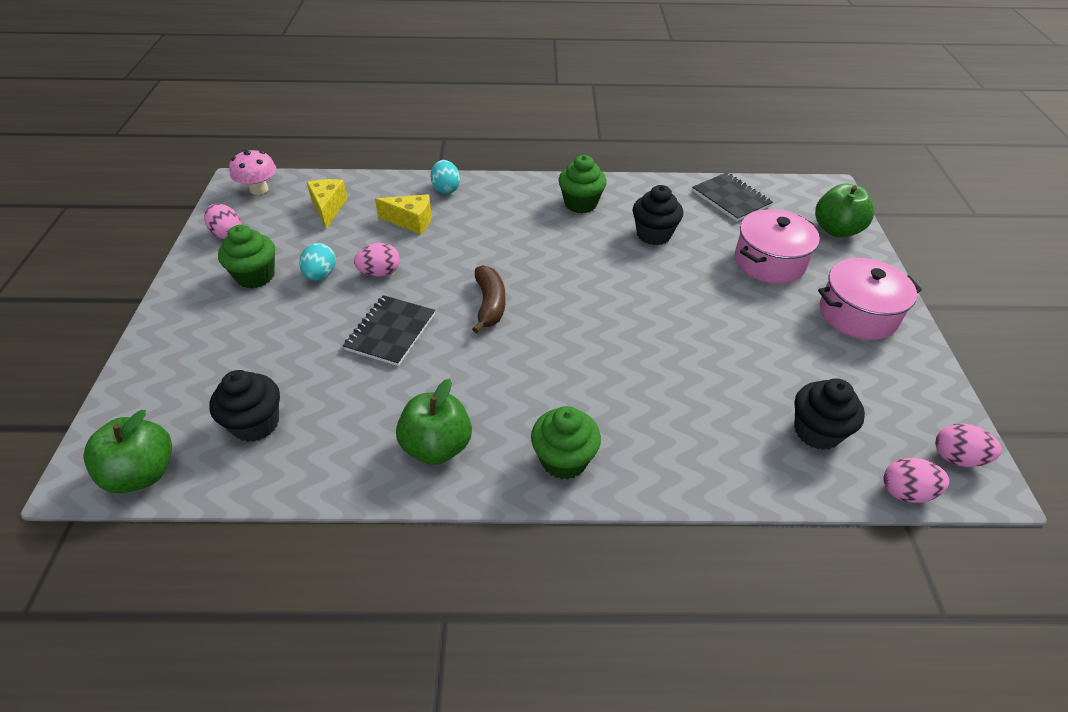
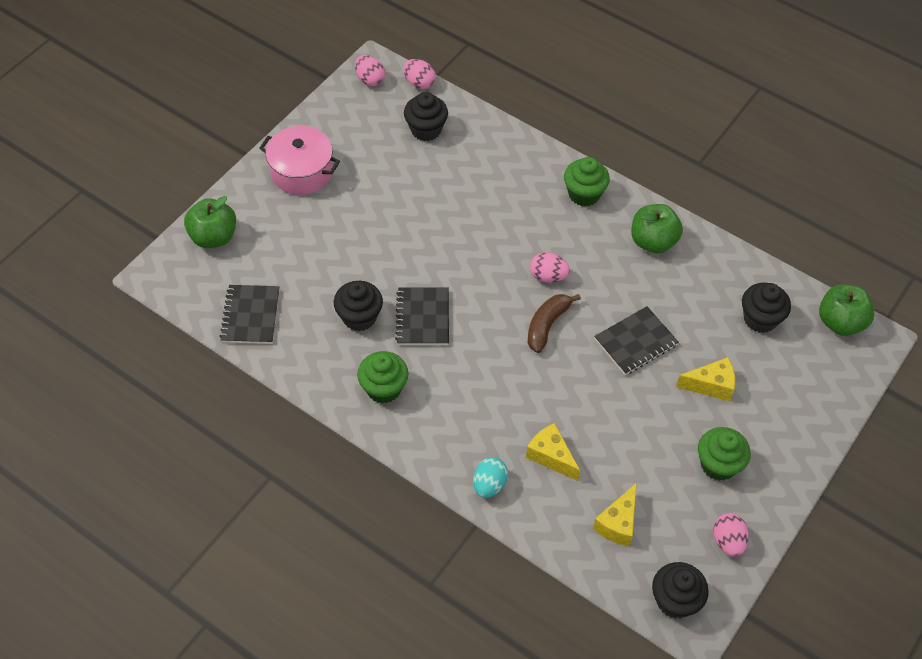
camera: 145 degrees left, 10 degrees up
pink mushroom [229,149,276,195] -> black cupcake [652,562,709,619]
turquoise egg [299,243,336,281] -> none
pink egg [354,243,400,277] -> pink egg moved to [530,252,570,283]
pink pot [735,209,820,284] -> none
none -> black notebook [395,287,449,345]
none -> yellow cheese [676,357,735,401]

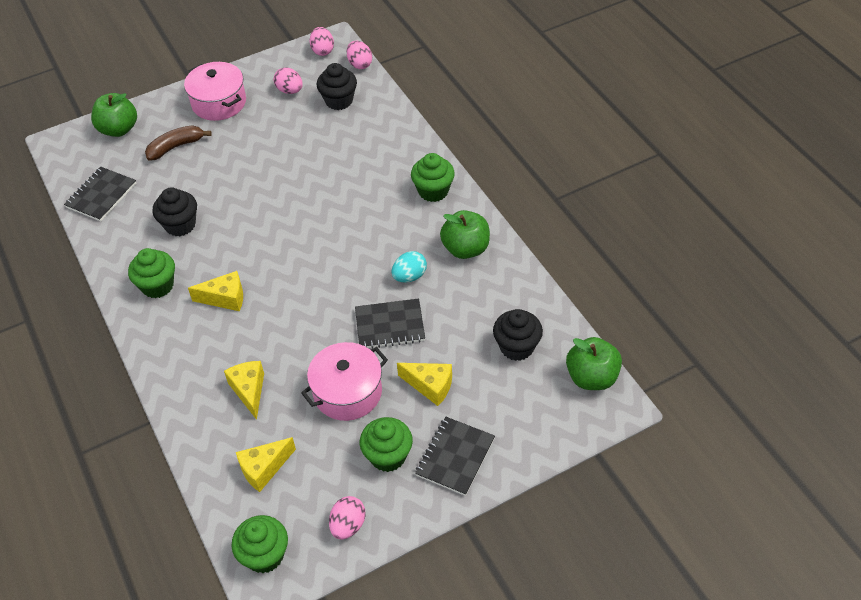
camera: 30 degrees right, 5 degrees down
black notebook [395,287,449,345] -> black notebook moved to [415,417,495,496]
turquoise egg [473,457,508,498] -> turquoise egg moved to [391,251,427,282]
brown banana [527,294,581,353] -> brown banana moved to [145,125,212,161]
pink egg [530,252,570,283] -> pink egg moved to [274,67,303,94]
black cupcake [652,562,709,619] -> green cupcake [232,515,288,573]
none -> yellow cheese [188,271,243,311]
none -> pink pot [301,342,388,421]

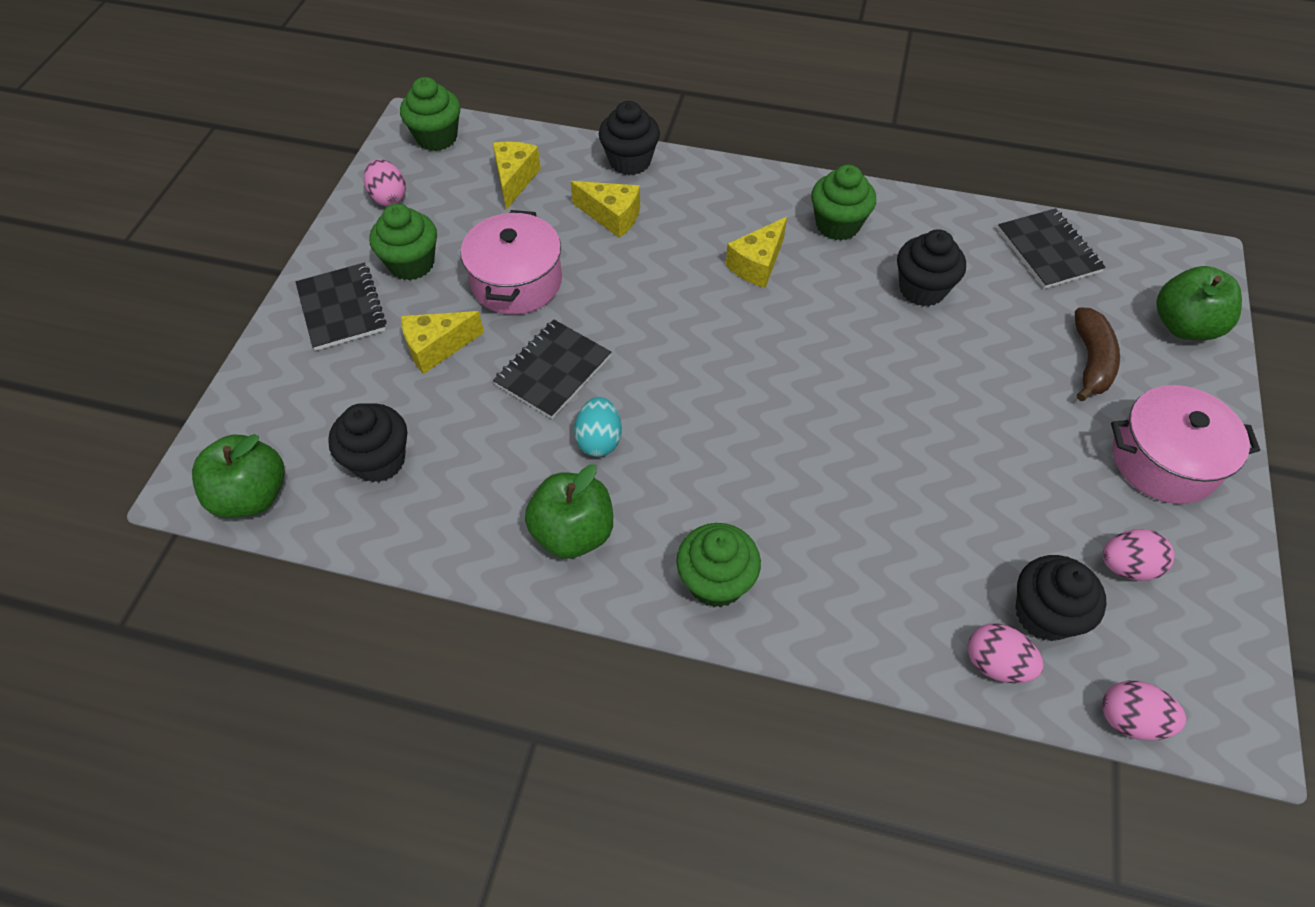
camera: 130 degrees right, 5 degrees up
pink egg [309,27,334,56] -> pink egg moved to [968,623,1044,683]
none -> black cupcake [599,101,660,175]

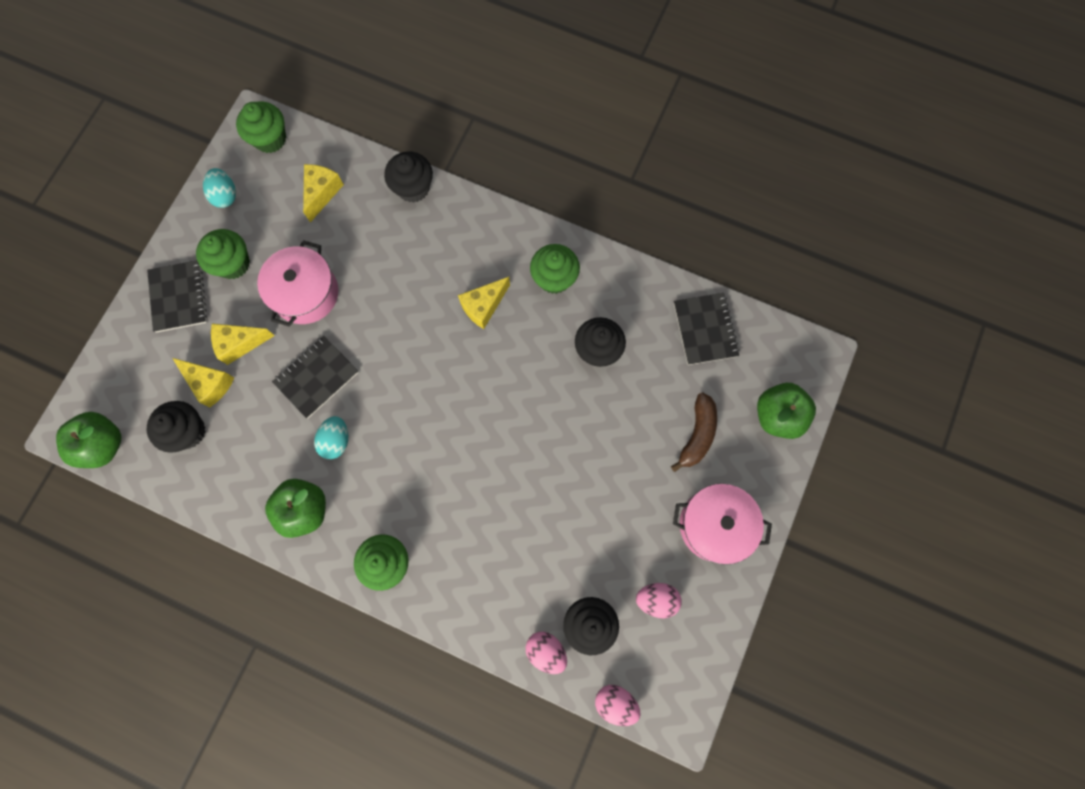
camera: 10 degrees right, 20 degrees up
pink egg [364,159,406,206] -> turquoise egg [203,168,236,208]
yellow cheese [571,181,640,238] -> yellow cheese moved to [172,358,234,407]

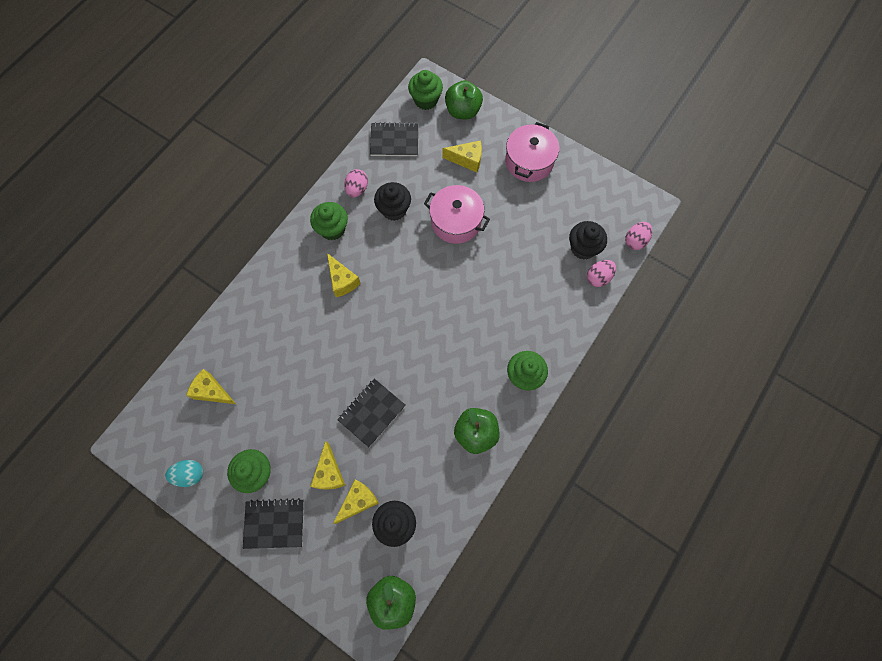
camera: 80 degrees left, 5 degrees down
green cupcake [236,102,286,153] -> green cupcake moved to [408,70,443,110]
pink pot [257,240,338,327] -> pink pot moved to [424,185,490,244]
black notebook [272,336,359,418] -> black notebook turned 75 degrees clockwise [337,378,406,447]
turquoise egg [314,416,348,459] -> none
black cupcake [384,152,433,203] -> none
pink egg [636,583,682,618] -> pink egg moved to [344,169,368,198]
brown banana [671,392,717,472] -> yellow cheese [443,140,482,172]

